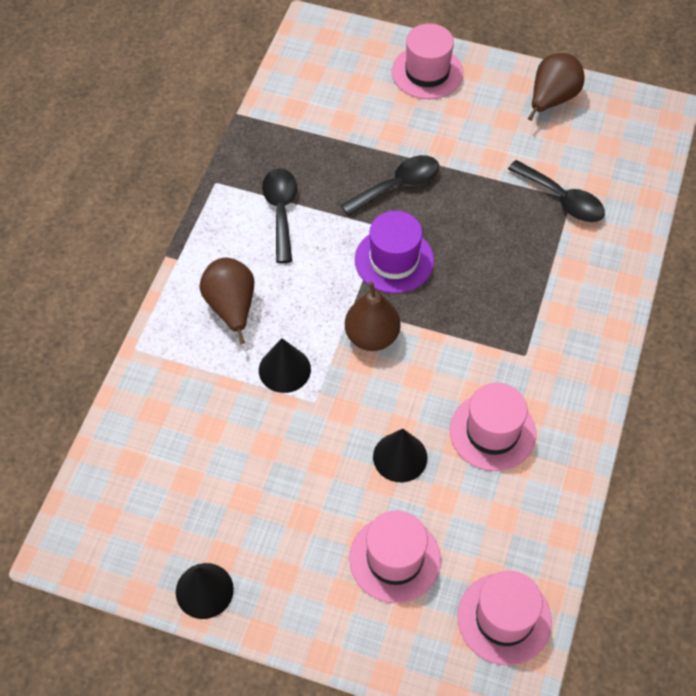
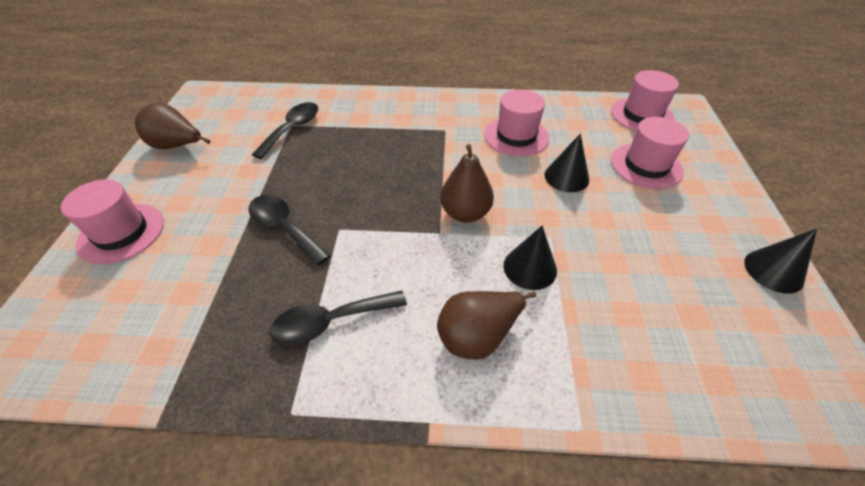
camera: 105 degrees left, 10 degrees down
purple hat [355,211,434,293] -> none

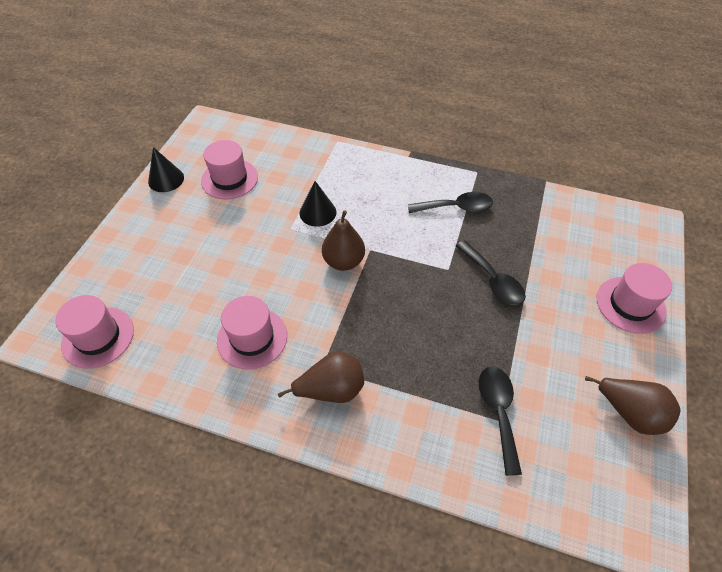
camera: 165 degrees left, 5 degrees up
black spoon [252,102,318,159] -> black spoon turned 135 degrees clockwise [479,366,522,476]
brown pear [437,291,536,360] -> brown pear moved to [278,351,364,403]
black cone [544,133,589,192] -> none
pink hat [611,117,689,189] -> pink hat moved to [201,140,258,199]

